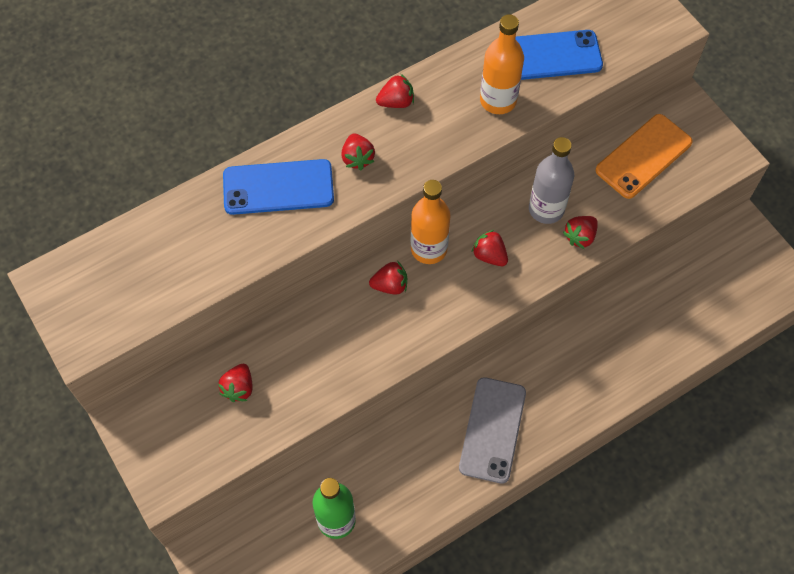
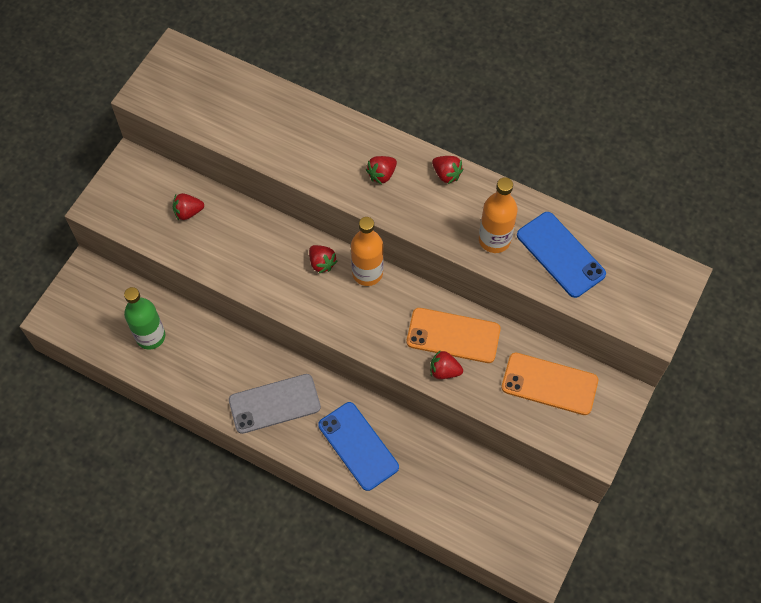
camera: 60 degrees right, 0 degrees up
blue phone [223,159,334,215] -> blue phone moved to [318,402,399,491]
red strawberry [472,230,508,266] -> none
grey bottle [529,137,574,224] -> orange phone [407,308,501,363]

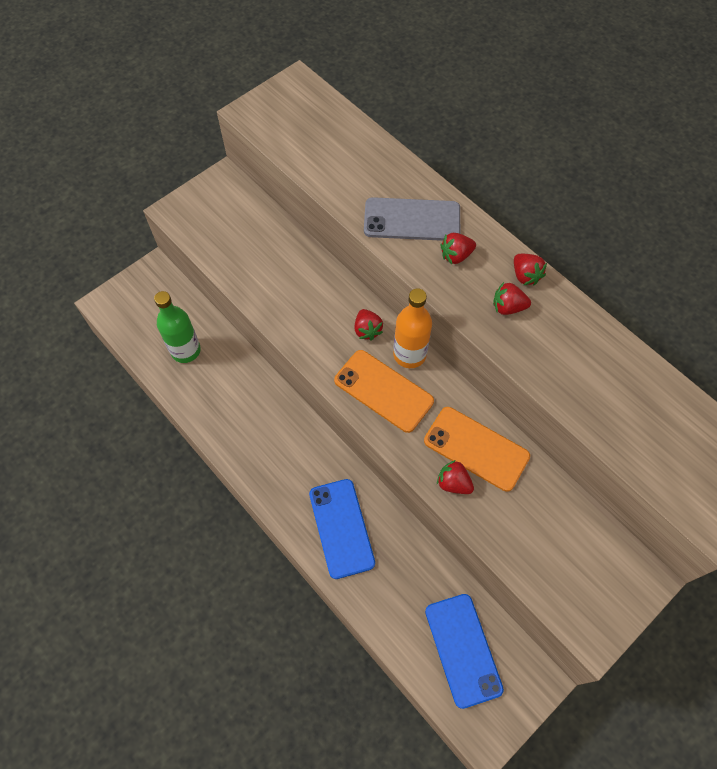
camera: 20 degrees right, 0 degrees up
red strawberry [173,193,204,220] -> red strawberry moved to [493,282,531,315]
grey phone [229,374,321,434] -> grey phone moved to [364,197,460,241]
orange bottle [479,177,518,253] -> none
orange phone [501,353,598,415] -> orange phone moved to [334,350,434,433]
blue phone [517,212,606,298] -> blue phone moved to [425,594,504,709]

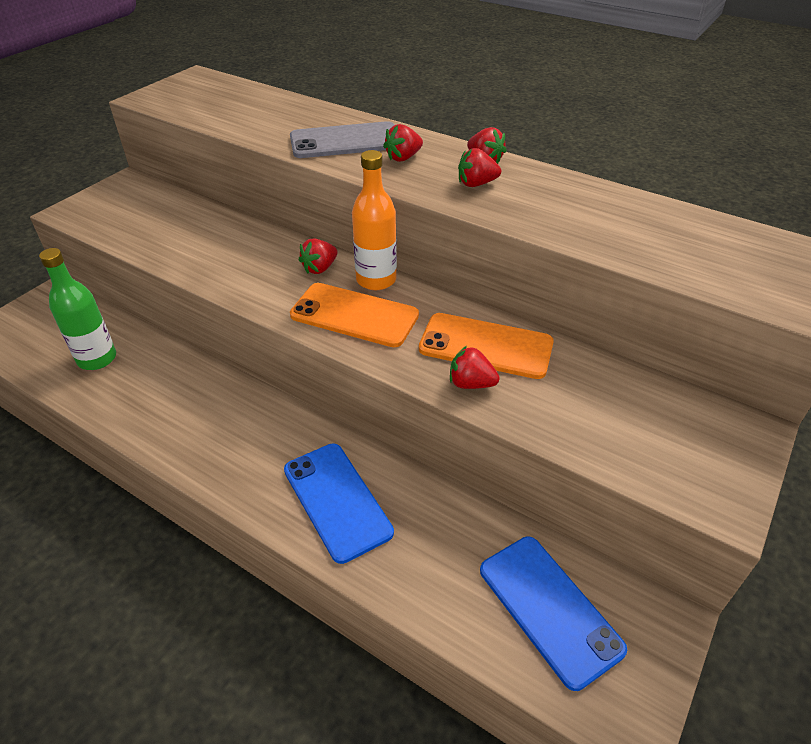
camera: 15 degrees left, 20 degrees down
red strawberry [354,309,383,341] -> red strawberry turned 75 degrees clockwise [299,238,337,274]

